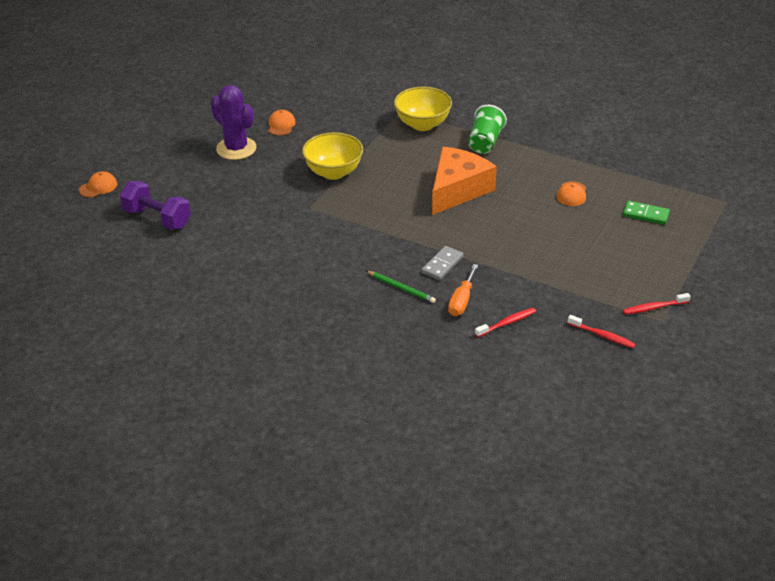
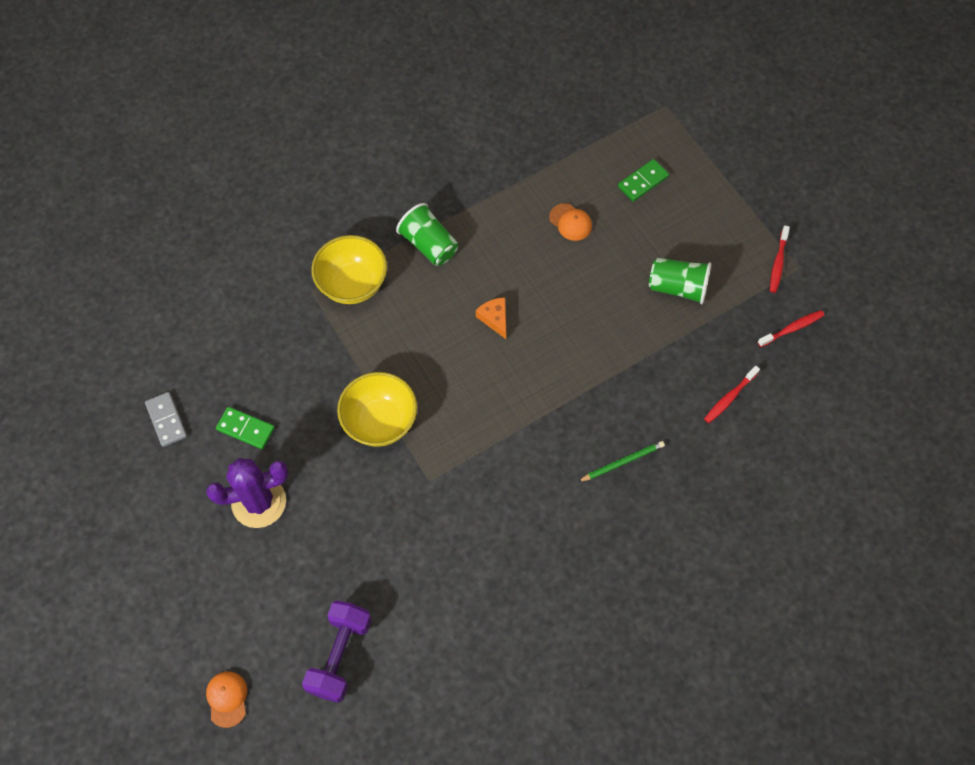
camera: 60 degrees left, 25 degrees up
purple dumbbell [120,181,191,230] -> purple dumbbell turned 45 degrees counterclockwise [302,600,372,703]
orange cap [268,110,296,136] -> green domino [216,407,275,449]
grey domino [421,246,464,280] -> grey domino moved to [145,392,187,447]
orange cheese [432,147,497,215] -> orange cheese [476,297,506,339], size x0.43
orange screwdriver [448,264,478,316] -> none
red toothbrush [475,308,536,337] -> red toothbrush turned 135 degrees counterclockwise [704,366,760,423]
none -> green cup [649,258,711,304]

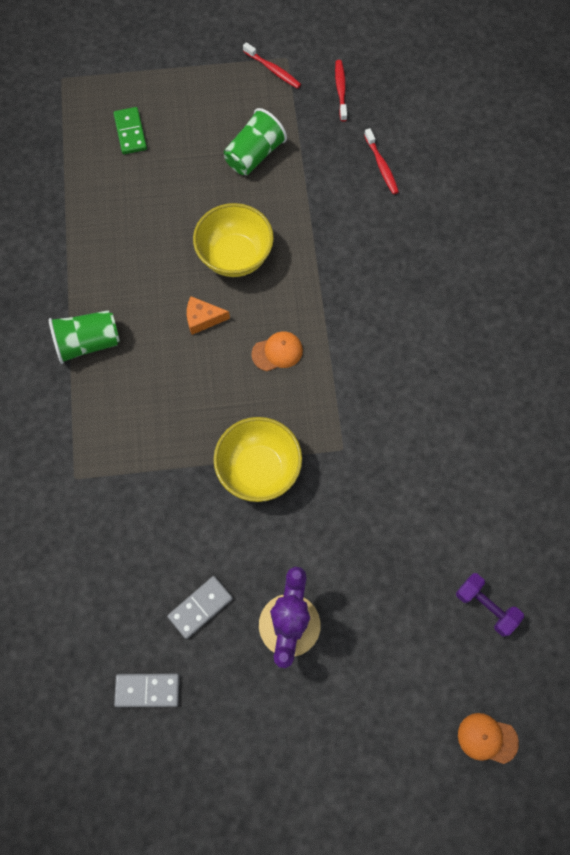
camera: 65 degrees left, 5 degrees up
green domino [216,407,275,449] -> grey domino [167,576,233,639]
purple dumbbell [302,600,372,703] -> purple dumbbell [456,573,524,637], size x0.66
yellow bowl [311,235,387,304] -> yellow bowl moved to [193,203,274,277]
orange cap [549,203,592,241] -> orange cap moved to [251,331,303,371]
green pencil [578,441,665,482] -> none

